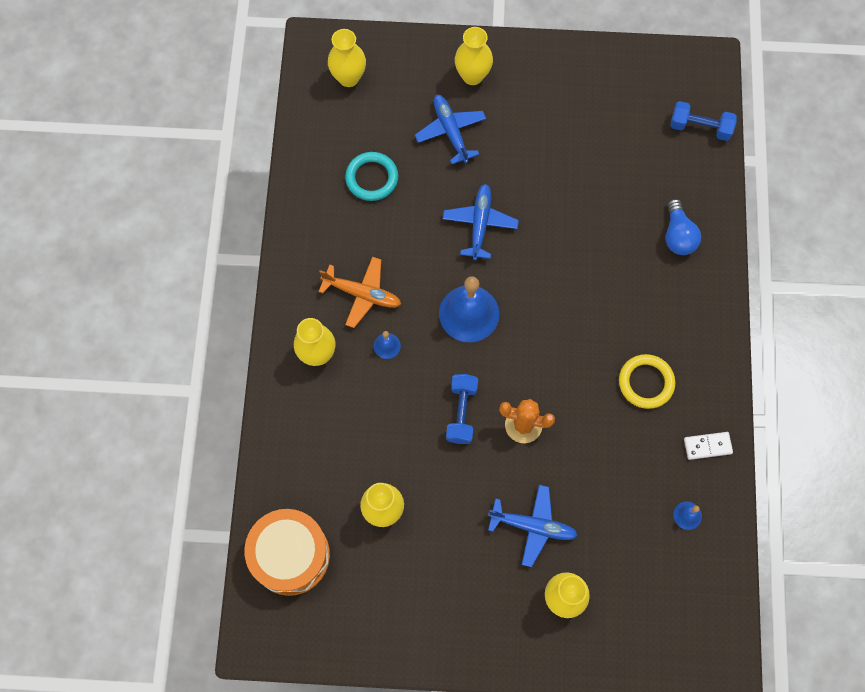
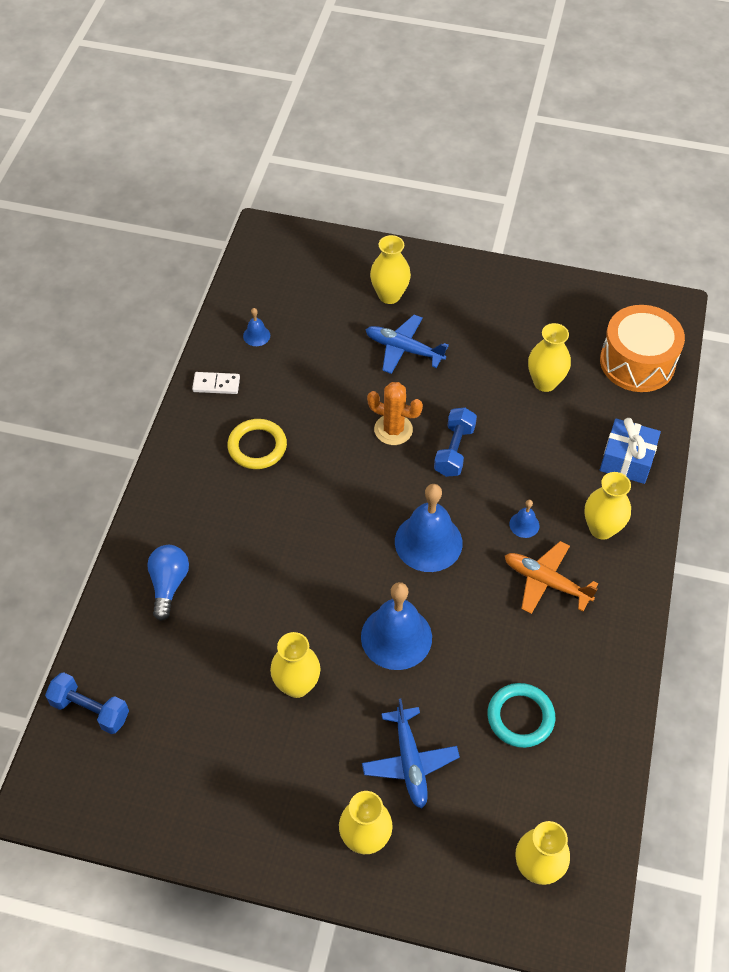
camera: 170 degrees left, 15 degrees down
blue plane [443,184,519,261] -> blue bell [361,582,432,670]
none -> yellow vase [270,632,320,698]
none -> blue gift [600,418,661,484]

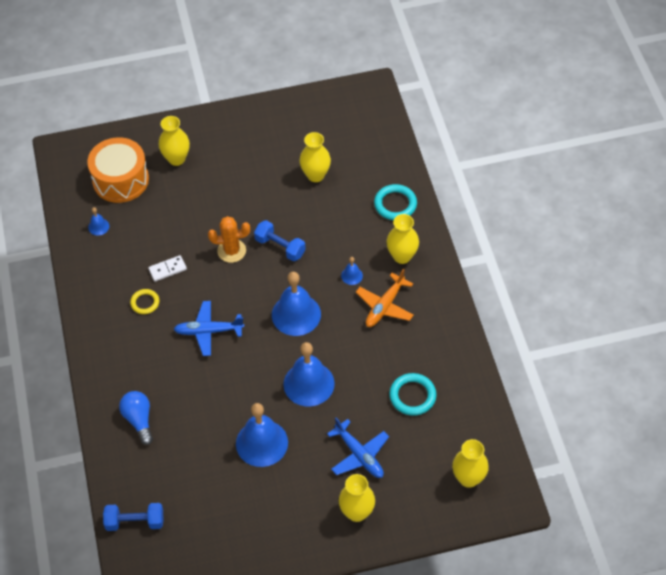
camera: 25 degrees left, 0 degrees up
white domino [192,372,240,394] -> white domino moved to [148,255,187,282]
yellow ring [228,419,287,469] -> yellow ring [130,289,159,314], size x0.65
yellow vase [270,632,320,698] -> blue bell [236,403,288,467]
blue plane [366,315,449,374] -> blue plane moved to [174,301,244,356]
blue dumbbell [434,407,477,477] -> blue dumbbell turned 45 degrees counterclockwise [254,220,306,261]
orange plane [505,541,598,614] -> orange plane turned 60 degrees counterclockwise [356,269,414,327]
orange drum [600,305,685,392] -> orange drum moved to [87,137,149,203]
blue gift [600,418,661,484] -> turquoise ring [374,184,417,220]

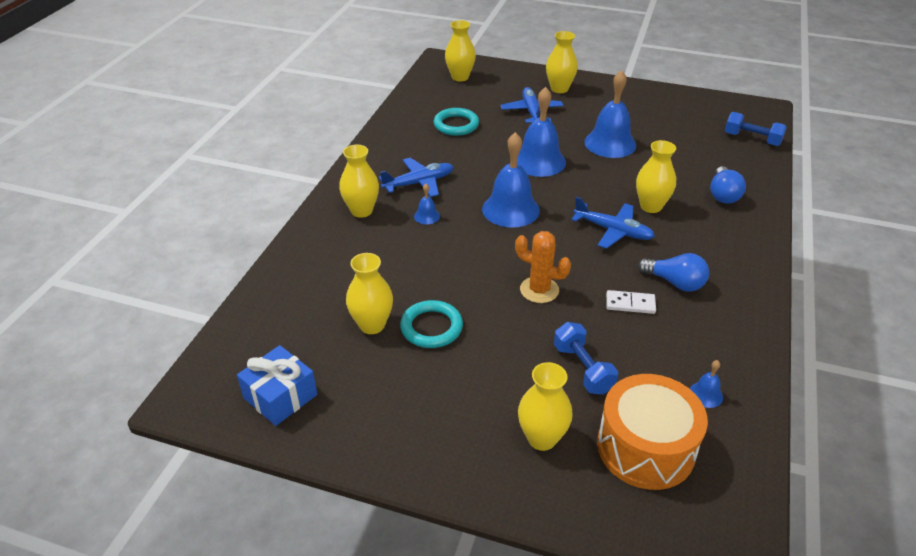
camera: 150 degrees left, 15 degrees down
yellow ring [130,289,159,314] -> blue light bulb [638,253,709,292]
blue dumbbell [254,220,306,261] -> blue dumbbell moved to [554,322,618,395]
orange plane [356,269,414,327] -> blue plane [379,158,453,197]
turquoise ring [374,184,417,220] -> turquoise ring moved to [400,300,463,348]
none -> blue gift [237,345,317,426]
none -> yellow vase [636,140,676,213]

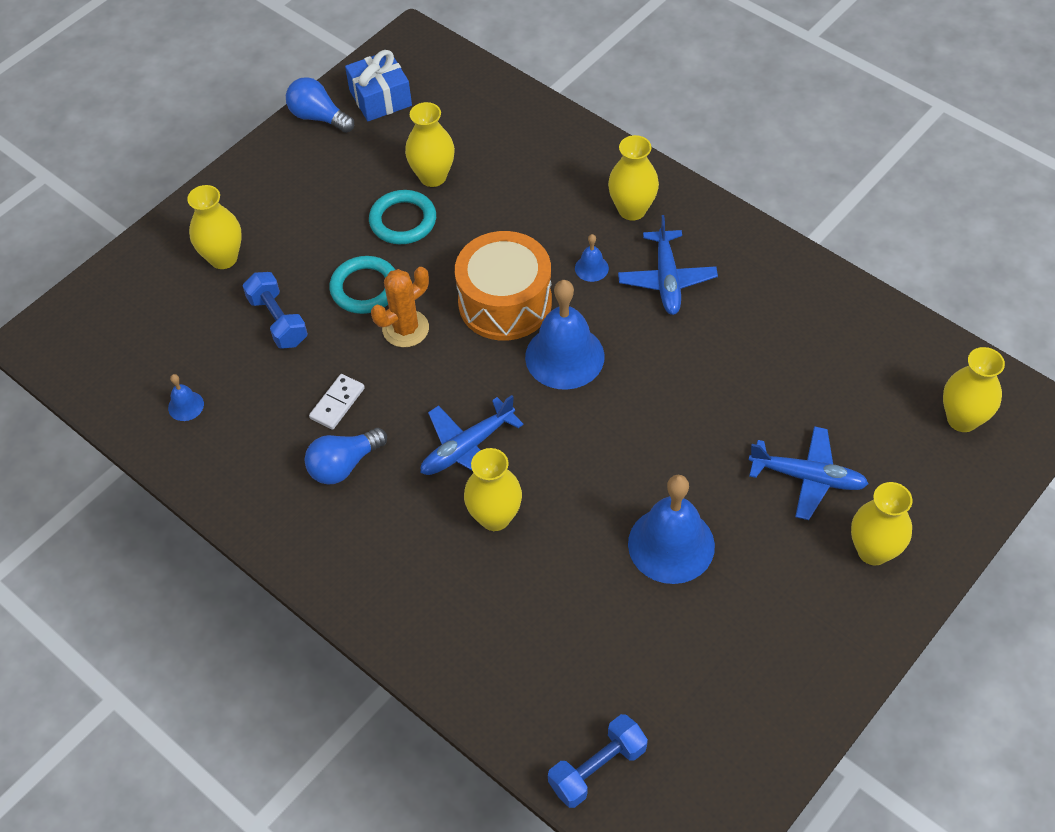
camera: 115 degrees right, 15 degrees up
turquoise ring [434,108,479,136] -> turquoise ring moved to [329,256,395,314]
blue bell [517,87,566,177] -> none
blue dumbbell [554,322,618,395] -> blue dumbbell turned 60 degrees clockwise [243,272,308,349]
orange drum [597,374,708,490] -> orange drum moved to [455,231,552,341]
blue light bulb [710,166,746,204] -> blue light bulb moved to [286,77,354,133]

